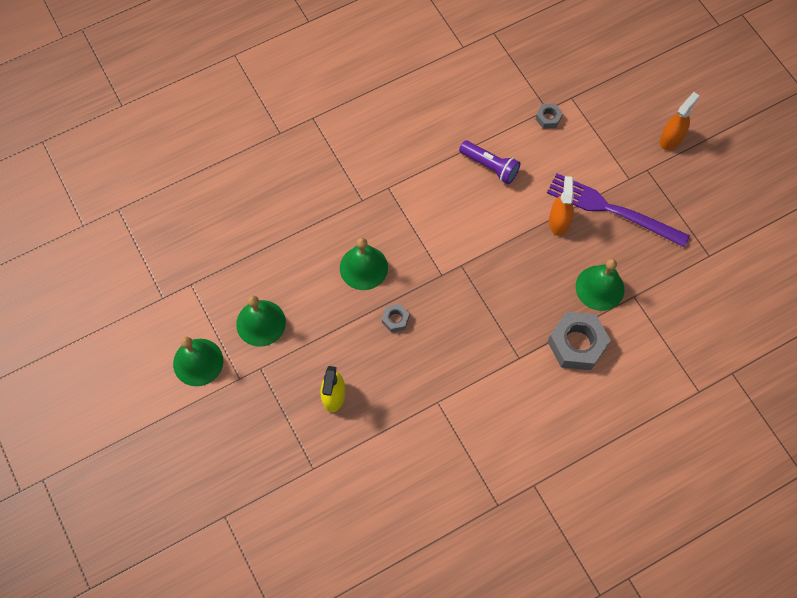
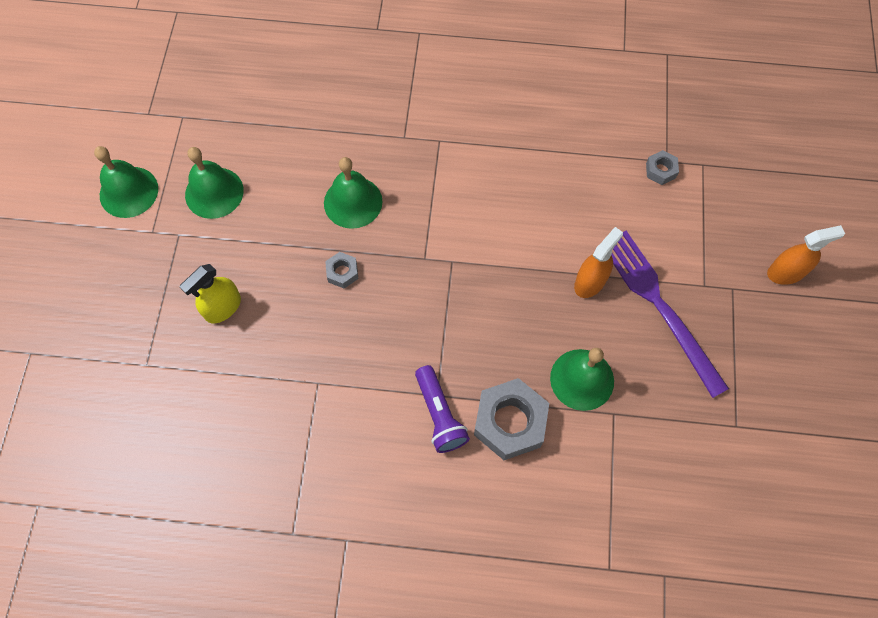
camera: 35 degrees right, 0 degrees up
purple flashlight [459,140,520,184] -> purple flashlight moved to [415,365,470,453]

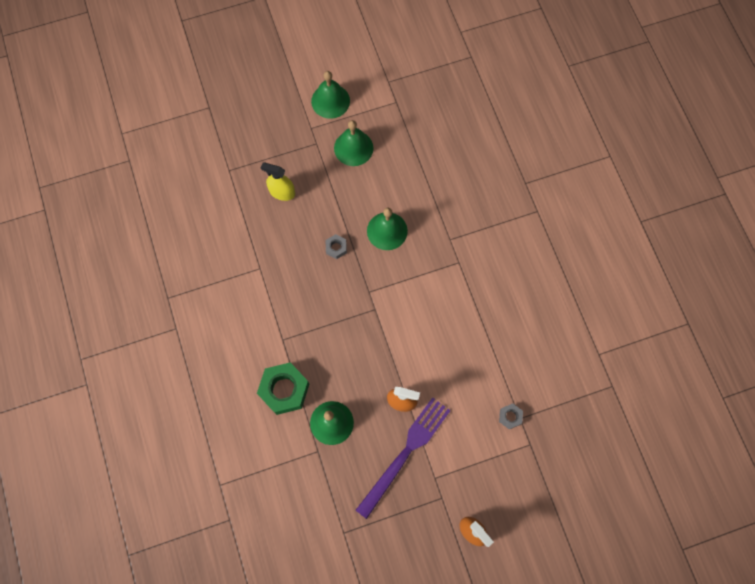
camera: 65 degrees right, 5 degrees up
purple flashlight [415,365,470,453] -> none
grey nut [474,378,549,460] -> green nut [257,363,309,415]

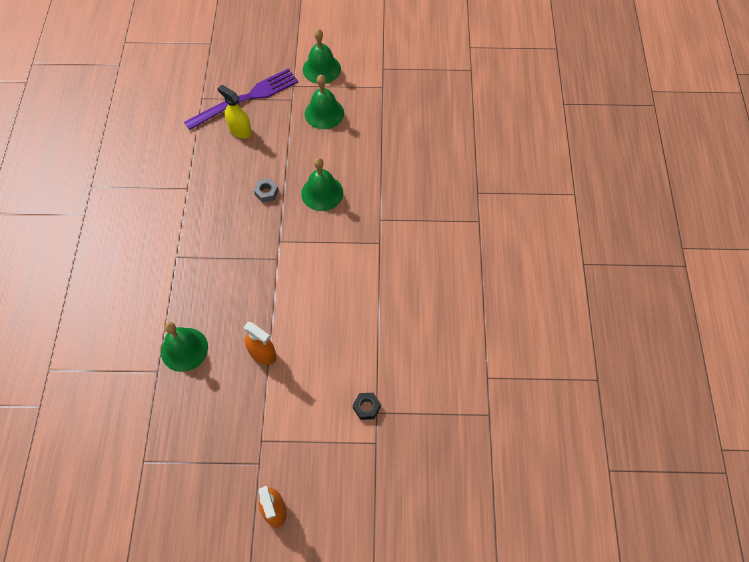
camera: 20 degrees right, 10 degrees down
green nut [257,363,309,415] -> none
purple fork [356,397,451,519] -> purple fork moved to [184,68,298,130]
grey nut [499,403,523,429] -> black nut [353,393,381,420]

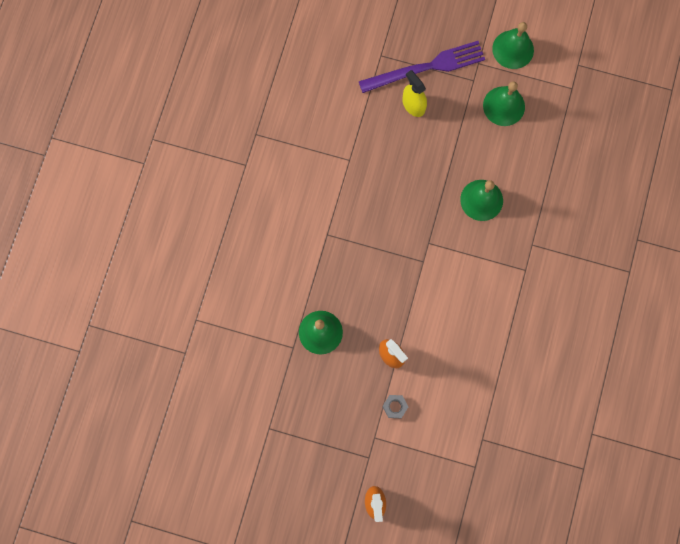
camera: 15 degrees right, 15 degrees up
grey nut [254,178,279,203] -> grey nut moved to [382,395,408,418]
black nut [353,393,381,420] -> none

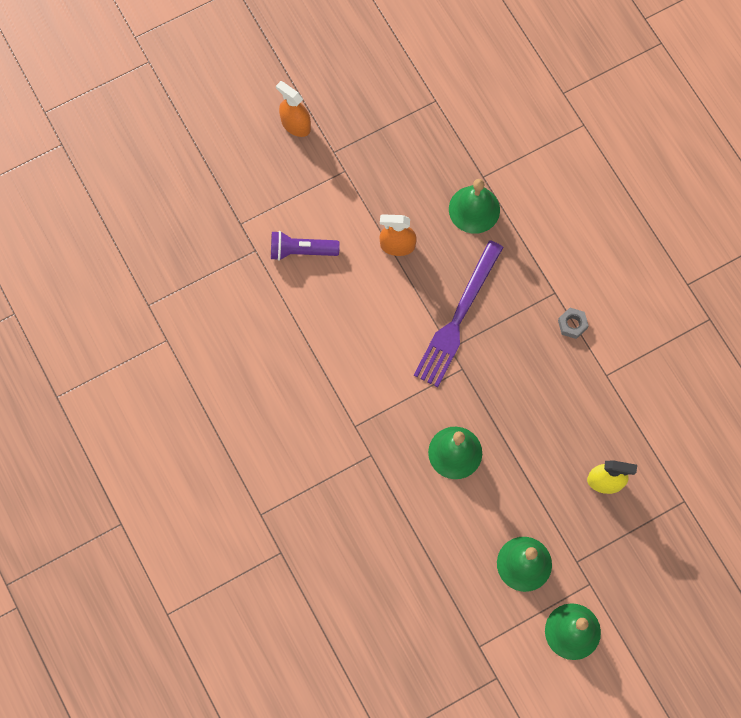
camera: 135 degrees right, 5 degrees down
purple fork [359,41,485,93] -> purple fork moved to [414,240,504,387]
grey nut [382,395,408,418] -> grey nut moved to [558,308,588,339]
none -> purple flashlight [271,231,340,261]

